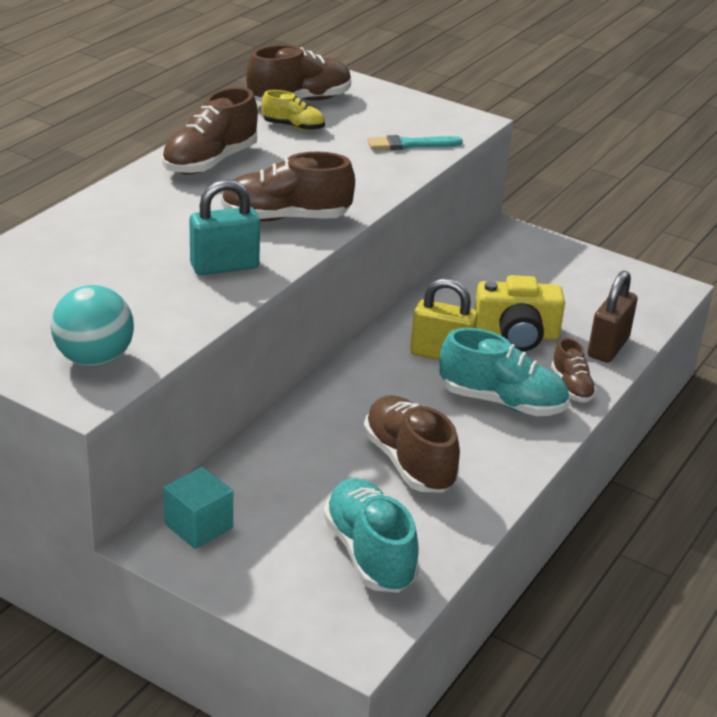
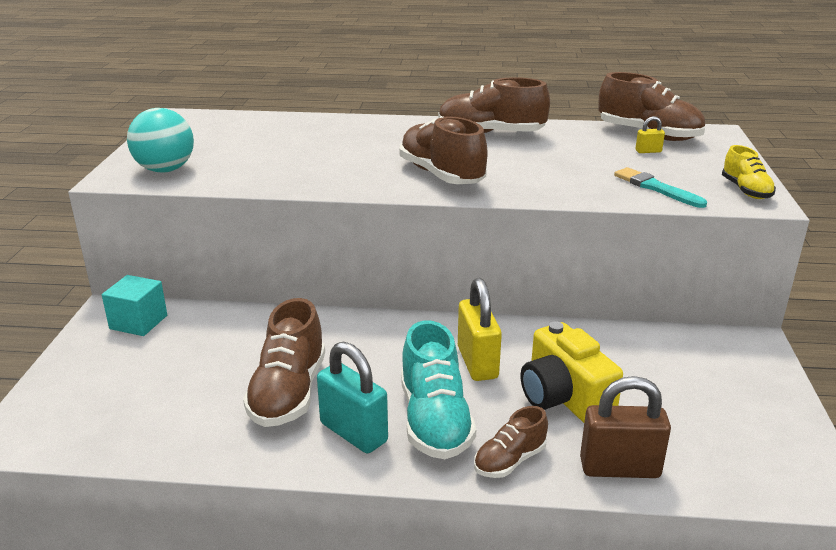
camera: 65 degrees right, 5 degrees down
turquoise padlock [189,179,260,275] -> turquoise padlock moved to [317,341,388,453]
yellow shoe [261,90,325,131] -> yellow shoe moved to [722,145,776,199]
turquoise shoe [323,478,419,593] -> none
brown shoe [363,395,460,492] -> brown shoe turned 150 degrees clockwise [243,298,325,427]
none -> yellow padlock [635,116,665,153]

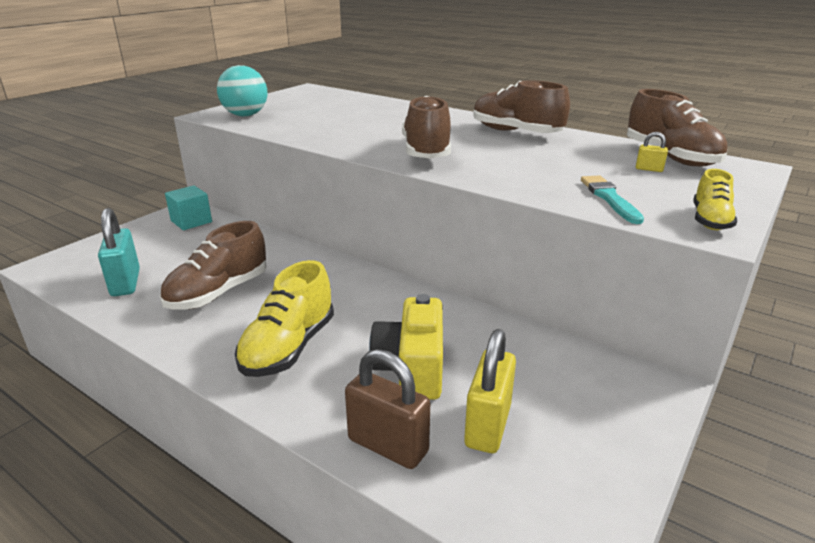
camera: 30 degrees right, 0 degrees up
turquoise padlock [317,341,388,453] -> turquoise padlock moved to [98,208,140,296]
turquoise shoe [401,320,476,459] -> yellow shoe [235,260,334,377]
yellow padlock [458,278,502,381] -> yellow padlock moved to [464,329,516,453]
brown shoe [474,406,548,478] -> none

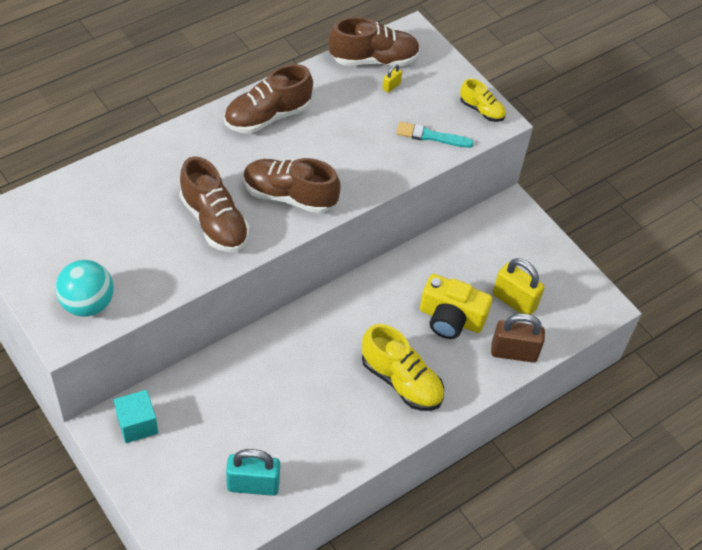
camera: 75 degrees left, 25 degrees up
brown shoe [160,221,267,309] -> brown shoe moved to [180,156,250,252]
brown padlock [345,349,430,469] -> brown padlock turned 45 degrees clockwise [491,313,545,363]

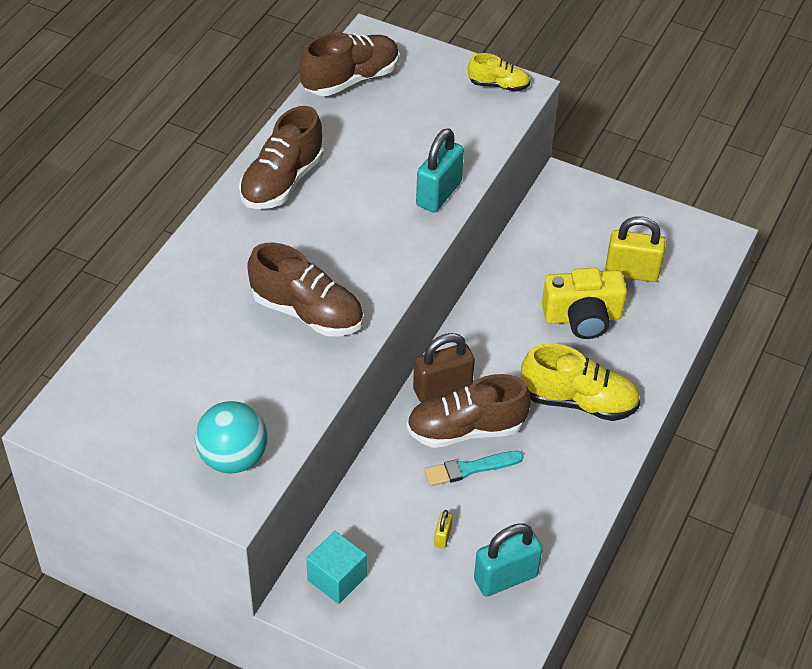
camera: 25 degrees left, 5 degrees down
brown shoe [243,158,341,214] -> brown shoe moved to [407,374,531,448]
yellow padlock [382,64,402,93] -> yellow padlock moved to [434,510,452,549]
turquoise brush [396,122,474,148] -> turquoise brush moved to [424,451,523,486]
brown padlock [491,313,545,363] -> brown padlock moved to [413,333,475,403]
none -> turquoise padlock [416,128,464,212]

